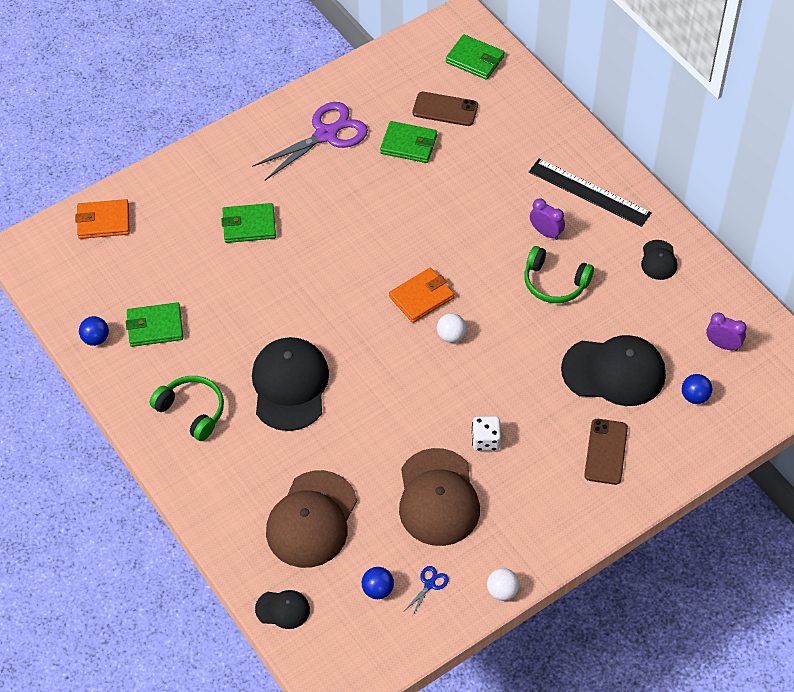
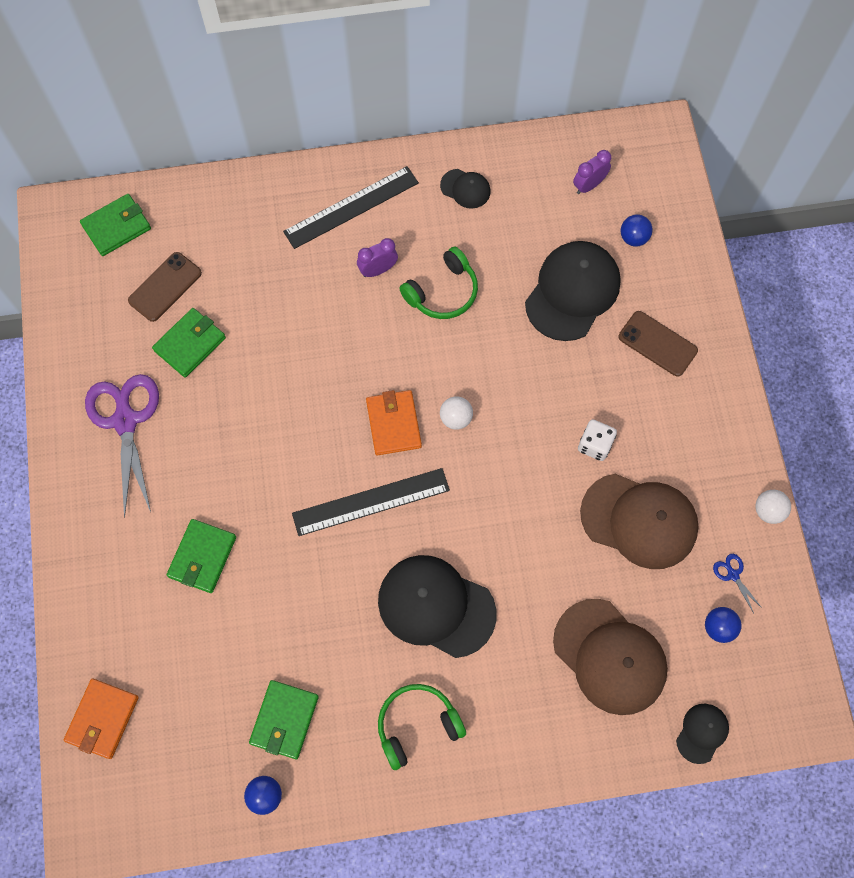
camera: 65 degrees left, 15 degrees up
none -> black ruler [292,468,450,536]

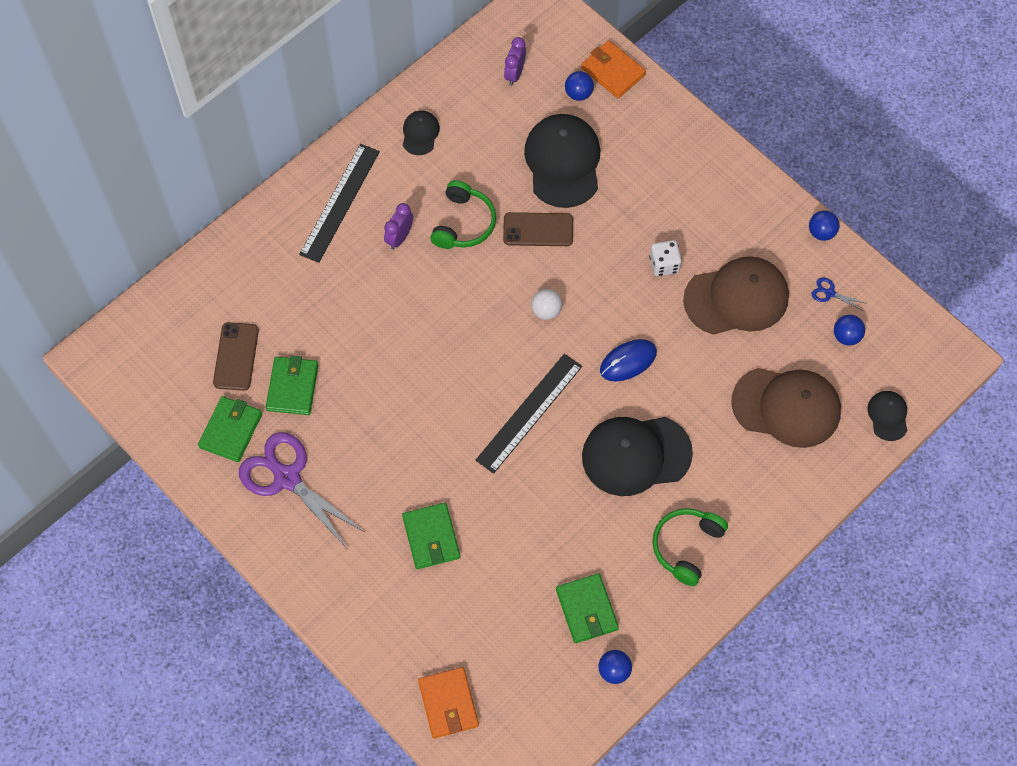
camera: 35 degrees left, 5 degrees down
green wallet [80,194,151,256] -> green wallet moved to [198,396,262,462]
orange wallet [366,390,422,455] -> orange wallet moved to [581,40,646,98]
black cap [440,169,491,209] -> black cap turned 75 degrees counterclockwise [403,111,440,155]
brown phone [619,311,698,377] -> brown phone moved to [503,212,573,246]
white ball [755,490,791,524] -> blue ball [809,210,840,241]
none -> blue mouse [600,339,657,381]

